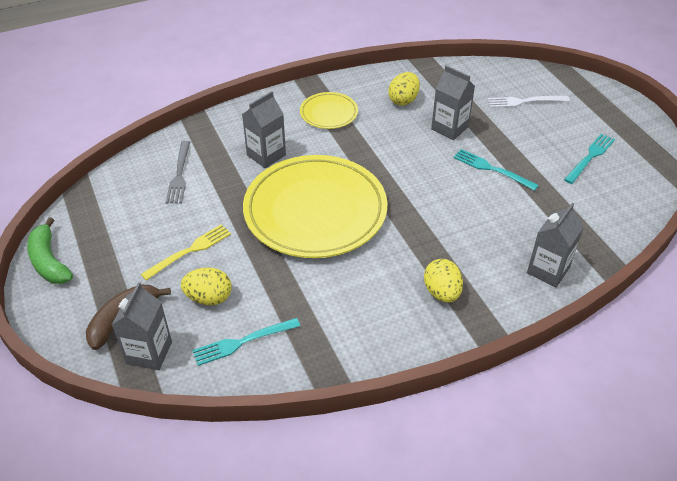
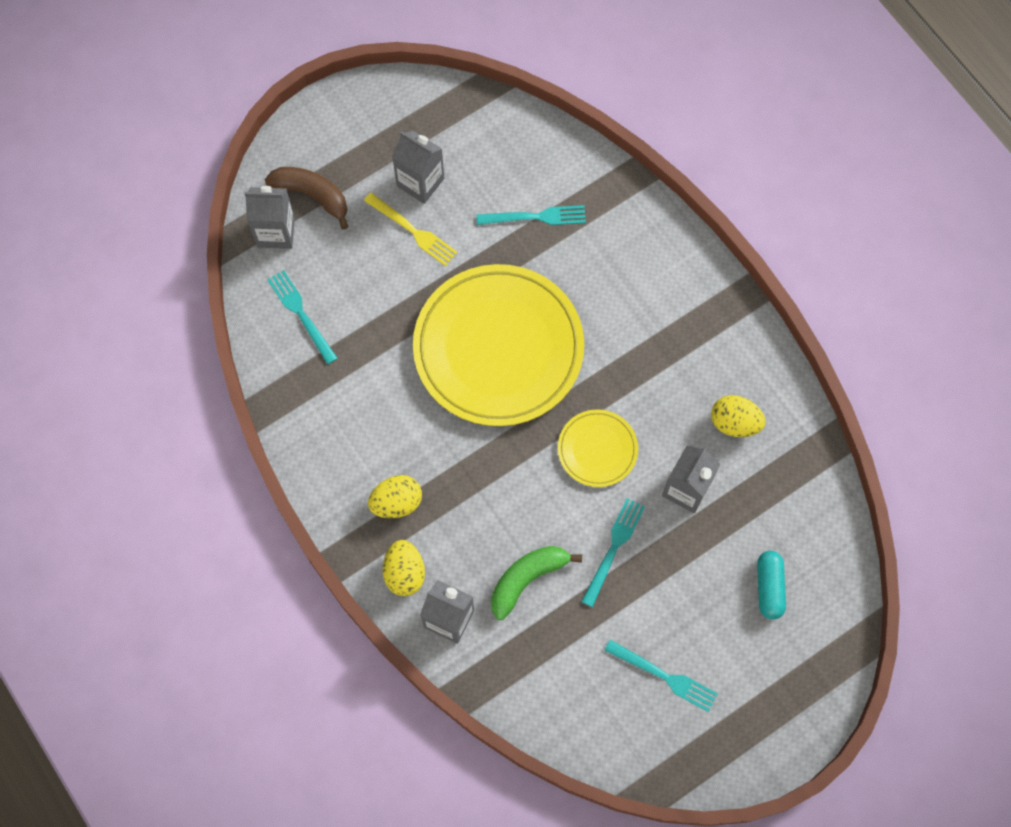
camera: 80 degrees right, 25 degrees up
green banana [27,217,73,284] -> green banana moved to [491,546,582,620]
grey fork [166,141,190,203] -> none
yellow egg [181,267,231,306] -> yellow egg moved to [383,540,425,596]
grey carton [242,91,286,168] -> grey carton moved to [392,131,444,204]
yellow plate [300,92,358,129] -> yellow plate moved to [558,409,638,487]
white fork [487,96,570,108] -> turquoise capsule [757,551,786,619]
none -> turquoise fork [476,205,586,225]

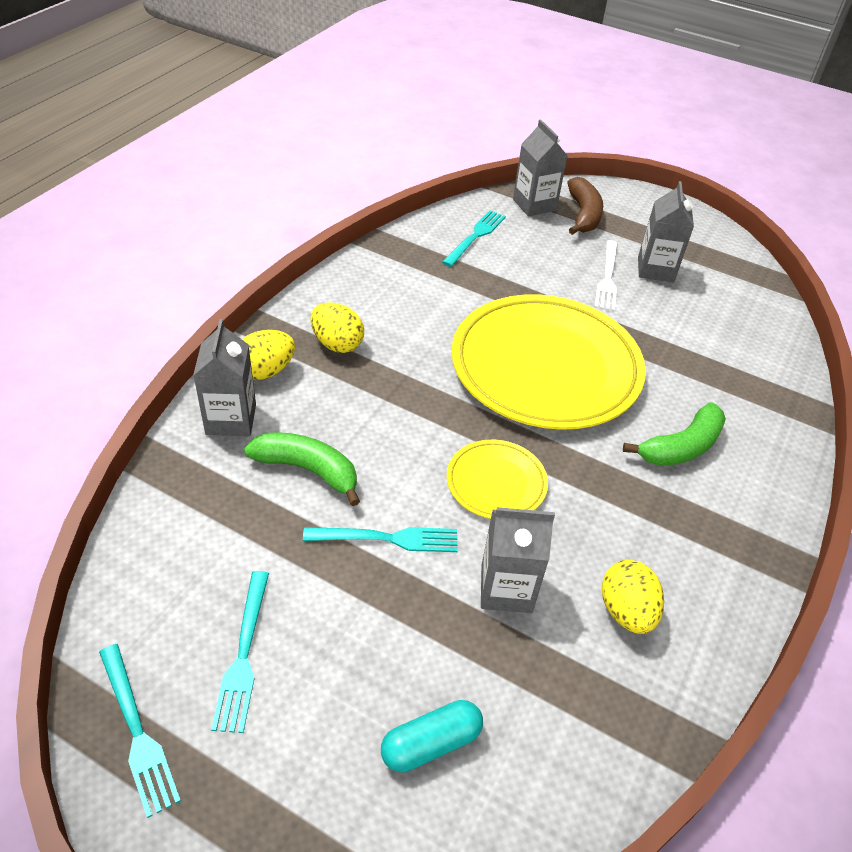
camera: 60 degrees right, 25 degrees down
yellow fork [364,193,458,266] -> white fork [594,240,618,311]
turquoise fork [476,205,586,225] -> turquoise fork moved to [99,644,181,818]
none -> green banana [623,403,726,466]

